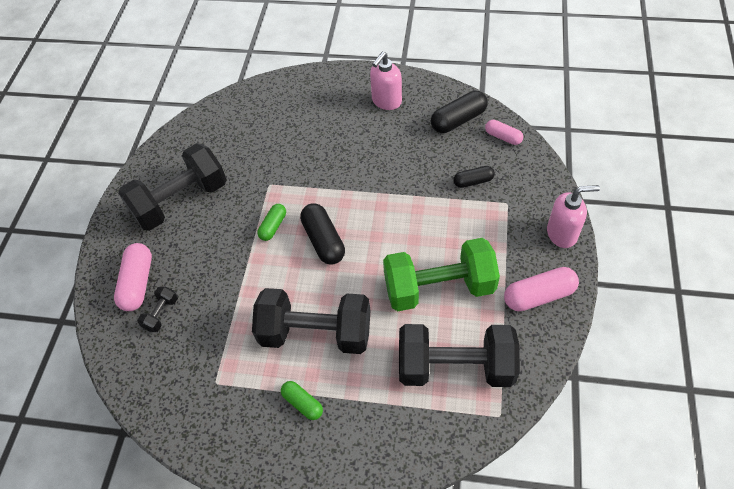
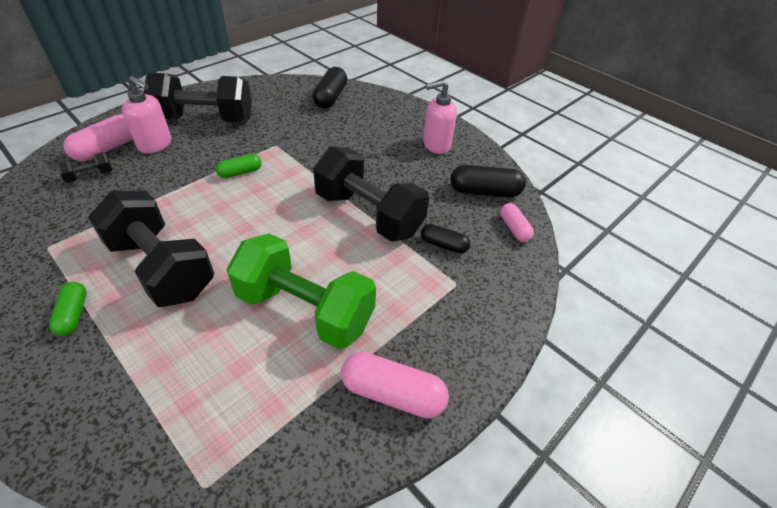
camera: 30 degrees right, 10 degrees down
black capsule [300,203,345,265] -> black capsule moved to [312,67,347,109]
black dumbbell [399,324,520,387] -> black dumbbell moved to [313,146,429,242]
pink soap dispenser [547,185,600,248] -> pink soap dispenser moved to [122,76,172,153]

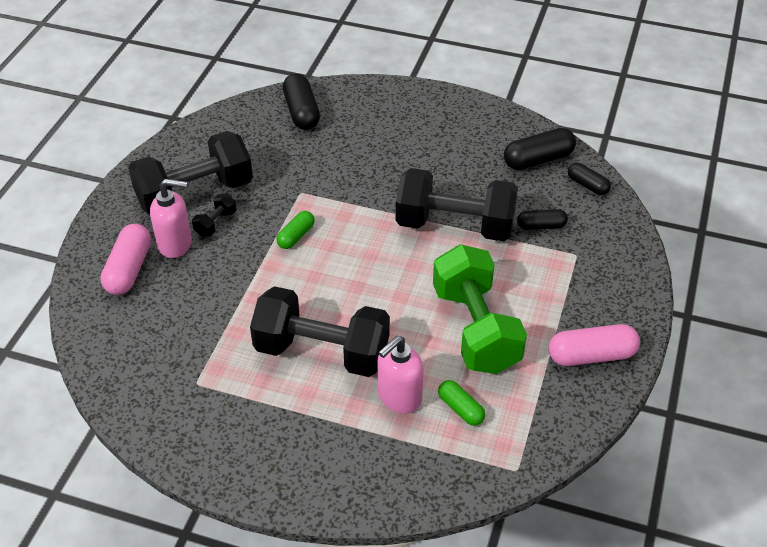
camera: 25 degrees left, 0 degrees up
green capsule [49,282,87,336] -> green capsule moved to [438,380,485,426]
black dumbbell [57,152,113,183] -> black dumbbell moved to [192,194,236,237]
green dumbbell [226,233,376,349] -> green dumbbell turned 75 degrees clockwise [433,244,527,374]
pink soap dispenser [423,80,457,154] -> pink soap dispenser moved to [378,336,424,414]
pink capsule [500,203,534,242] -> black capsule [568,163,611,195]

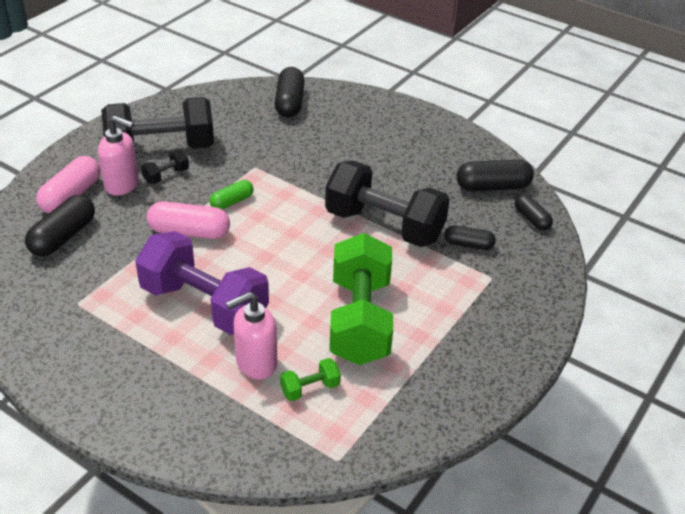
camera: 15 degrees right, 5 degrees down
black dumbbell [250,286,390,377] -> purple dumbbell [135,231,269,335]
green capsule [438,380,485,426] -> green dumbbell [280,358,341,401]
pink capsule [548,324,640,366] -> pink capsule moved to [147,201,230,239]
none -> black capsule [25,195,95,257]

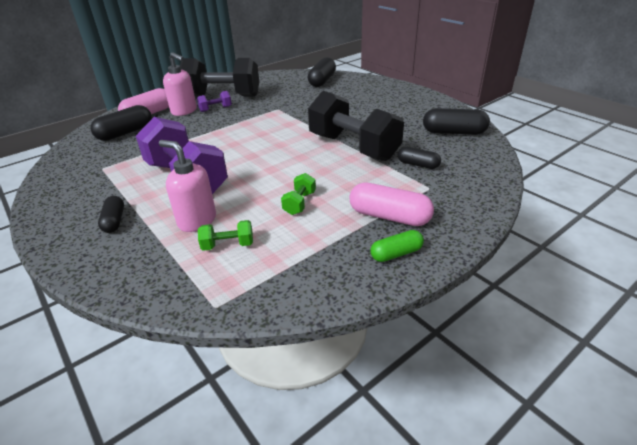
camera: 20 degrees right, 5 degrees down
black dumbbell [141,150,189,184] -> purple dumbbell [197,91,232,112]
pink capsule [147,201,230,239] -> pink capsule moved to [349,183,434,226]
green capsule [209,180,254,210] -> green capsule moved to [370,230,424,262]
pink soap dispenser [226,292,277,379] -> pink soap dispenser turned 45 degrees clockwise [159,140,216,232]
green dumbbell [329,233,393,365] -> green dumbbell [281,173,316,215], size x0.41
black capsule [515,194,553,231] -> black capsule moved to [98,196,124,233]

